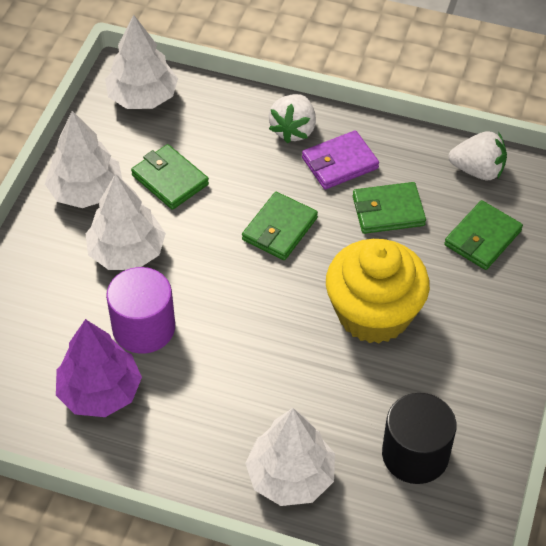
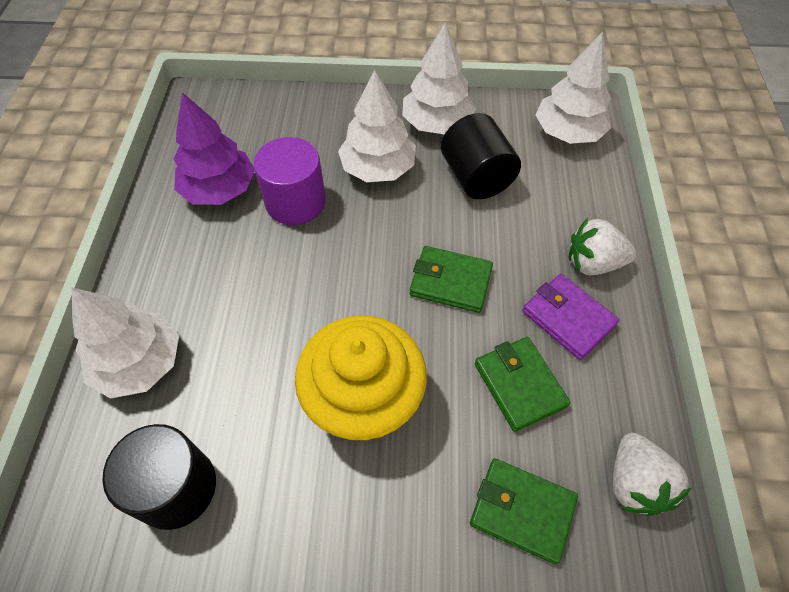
camera: 75 degrees right, 5 degrees up
green wallet [131,144,209,210] -> black cylinder [441,113,521,199]

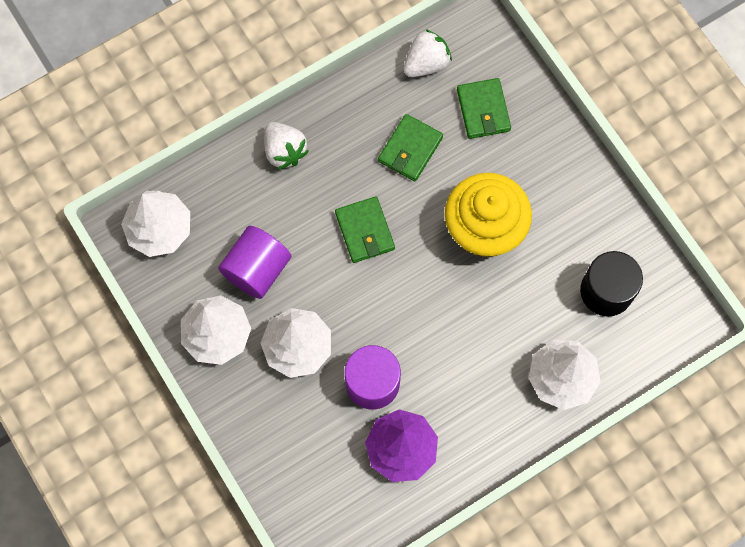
camera: 125 degrees left, 15 degrees up
black cylinder [441,113,521,199] -> purple cylinder [218,226,291,299]
purple wallet [522,274,619,360] -> none

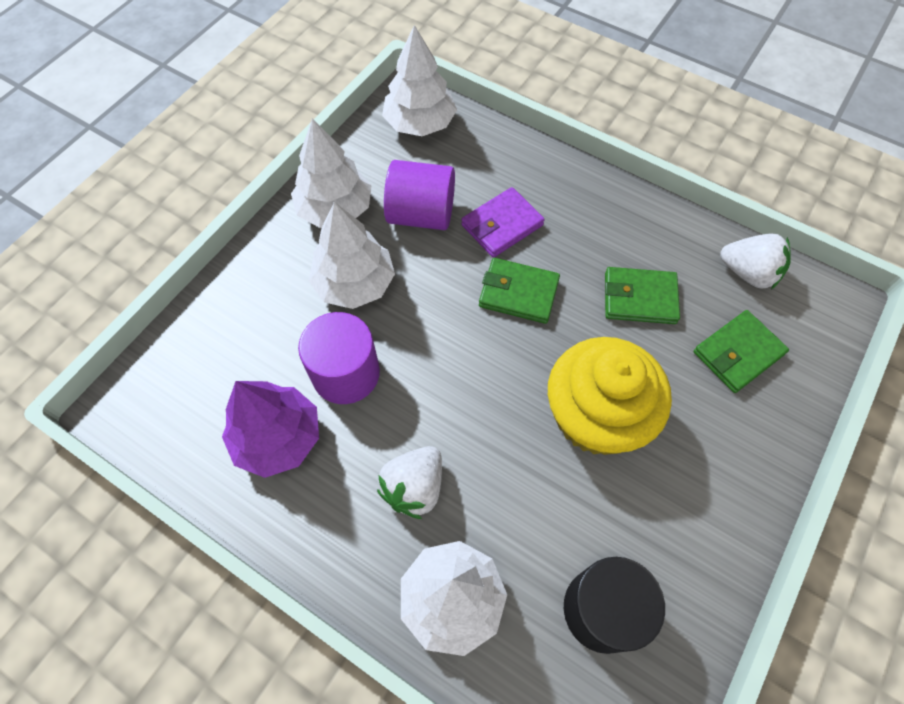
camera: 65 degrees right, 10 degrees down
white strawberry [264,122,309,170] -> white strawberry moved to [377,446,442,519]
green wallet [335,196,395,263] -> green wallet turned 60 degrees clockwise [479,258,560,324]
none -> purple wallet [461,187,545,258]

